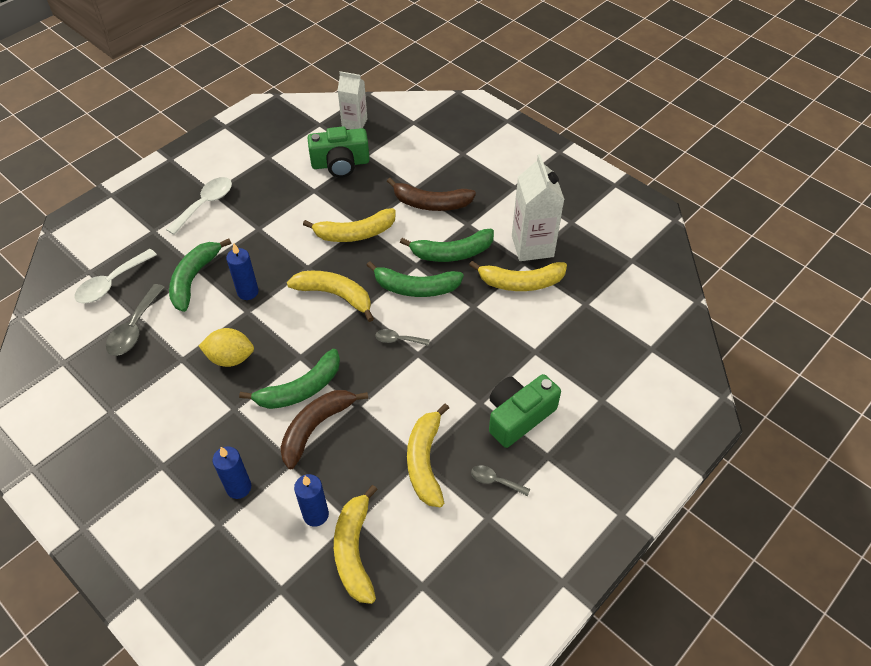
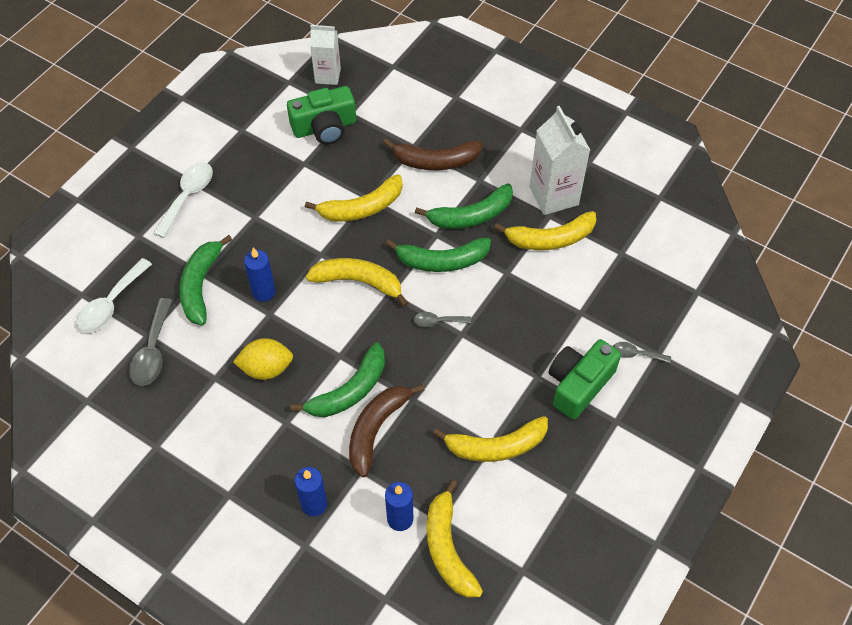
camera: 10 degrees left, 5 degrees up
yellow banana [407,404,449,507] -> yellow banana turned 90 degrees counterclockwise [433,416,548,462]
grey spoon [471,465,530,496] -> grey spoon moved to [613,342,671,363]

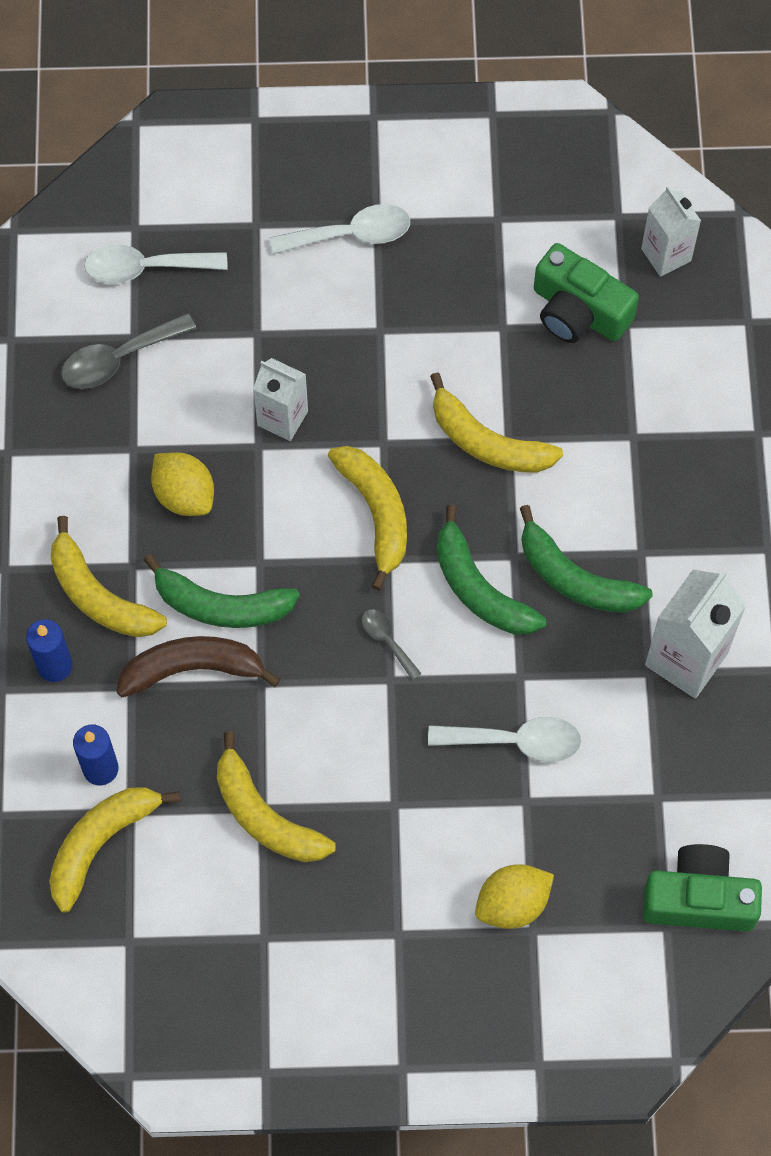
camera: 55 degrees right, 10 degrees up
green banana [180,235,232,325] -> none
blue candle [244,247,276,302] -> white carton [253,358,308,441]
brown banana [383,139,482,170] -> none
yellow banana [494,211,596,250] -> yellow banana moved to [51,516,167,637]
green camera [549,339,621,419] -> green camera moved to [643,844,762,932]
grey spoon [613,342,671,363] -> yellow lemon [475,864,554,929]
none -> white spoon [428,717,582,762]

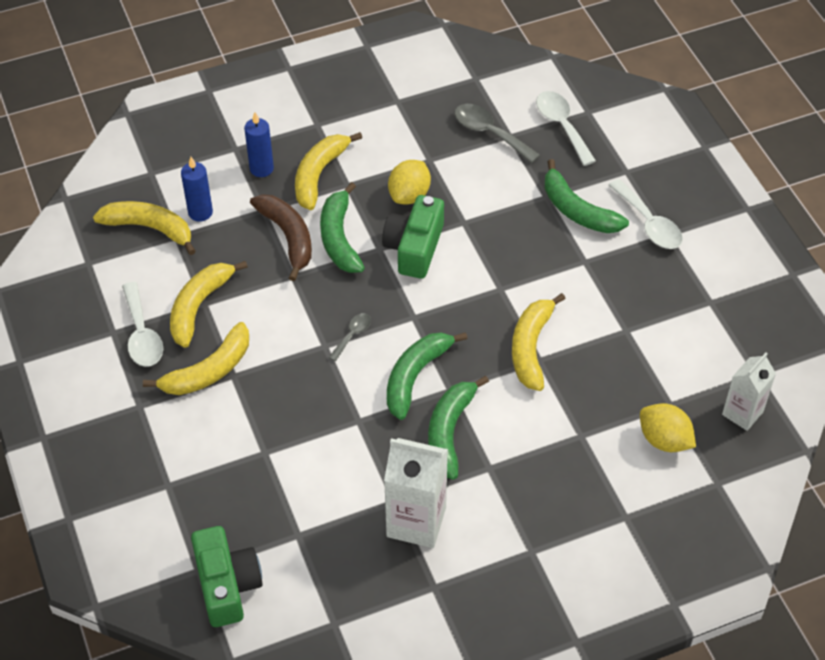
camera: 70 degrees right, 15 degrees down
white carton [253,358,308,441] -> none
yellow banana [328,446,407,590] -> yellow banana moved to [143,322,249,395]
white spoon [428,717,582,762] -> white spoon moved to [122,282,163,367]
yellow lemon [475,864,554,929] -> yellow lemon moved to [640,403,696,452]
green camera [534,243,639,343] -> green camera moved to [382,195,444,279]
none -> green banana [545,159,629,233]

